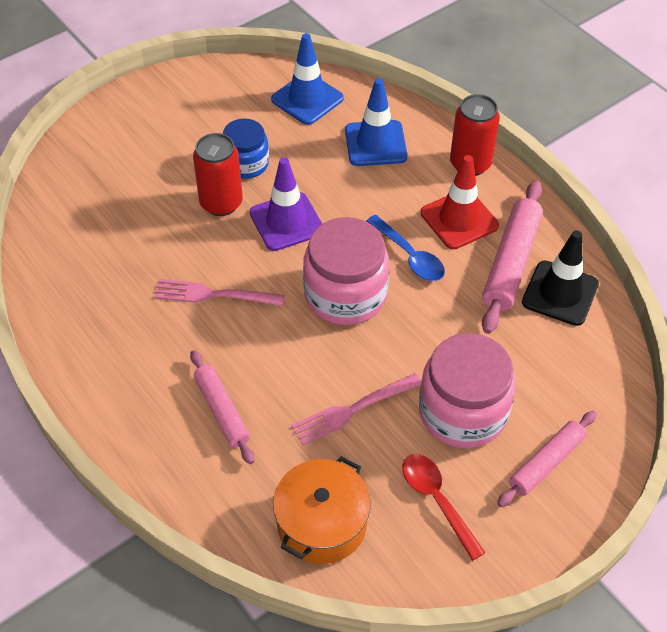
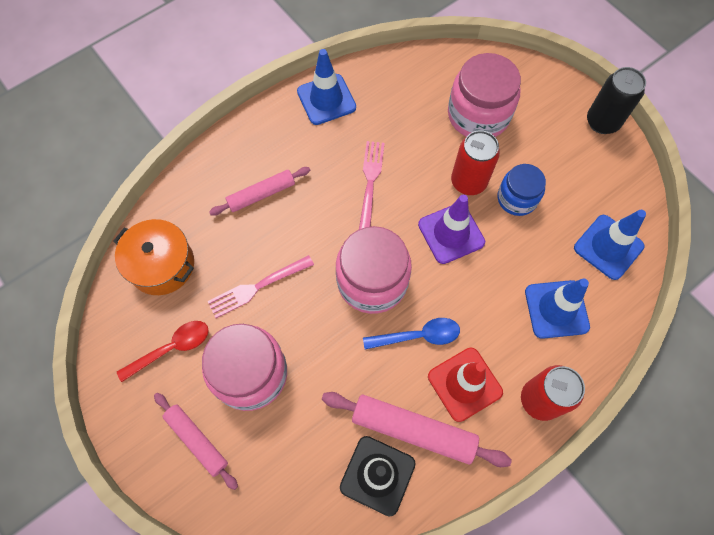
camera: 90 degrees right, 15 degrees up
pink fork [292,373,421,445] -> pink fork turned 90 degrees counterclockwise [208,255,314,318]
blue spoon [367,215,445,281] -> blue spoon turned 150 degrees counterclockwise [363,318,460,350]
none -> blue traffic cone [297,49,356,125]
none -> pink jar [448,53,521,137]
none -> black can [587,67,646,134]

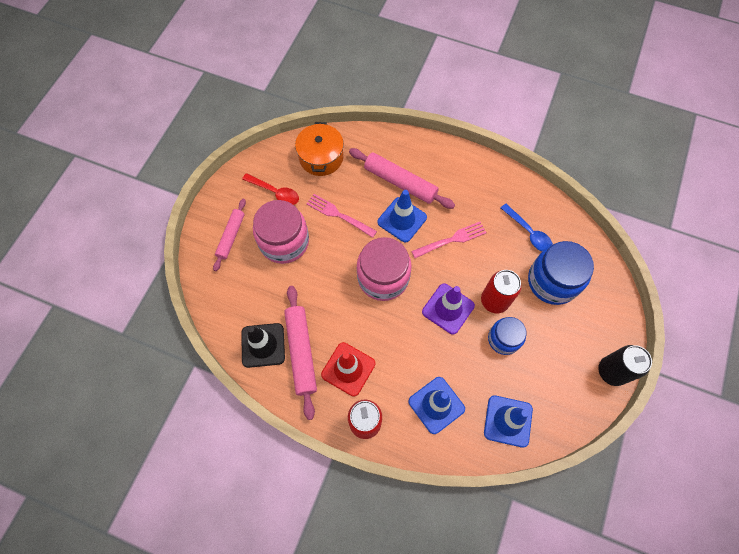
camera: 60 degrees right, 0 degrees up
pink rolling pin [209,167,310,215] -> pink rolling pin [349,148,455,209], size x1.54
blue traffic cone [297,49,356,125] -> blue traffic cone moved to [378,190,427,242]
blue spoon [363,318,460,350] -> blue spoon moved to [501,204,553,251]
pink jar [448,53,521,137] -> blue jar [528,241,594,305]

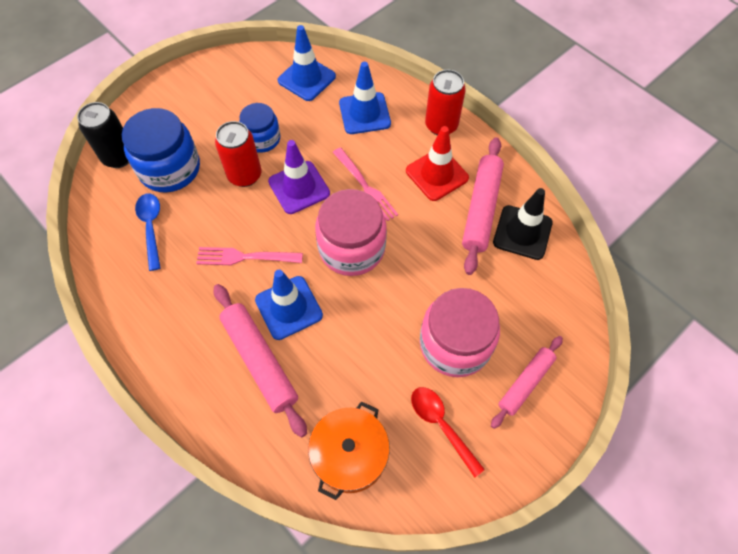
camera: 155 degrees left, 5 degrees down
pink fork [306,194,377,238] -> pink fork moved to [333,147,398,221]
black can [598,345,652,386] -> black can moved to [77,102,129,168]

